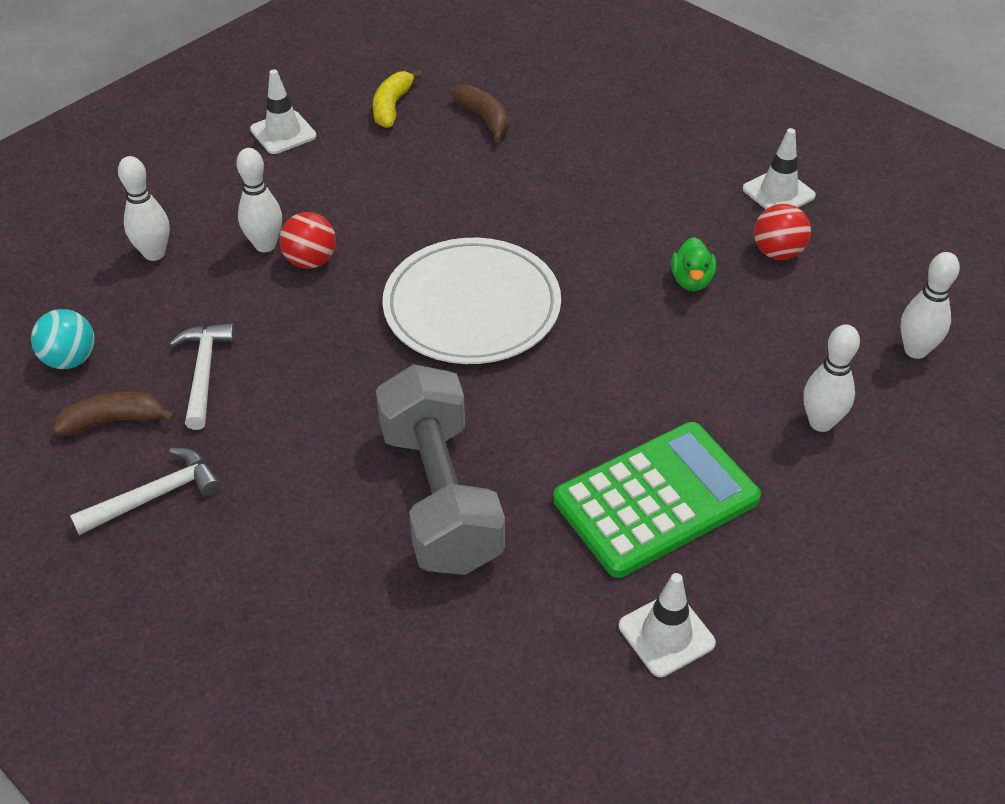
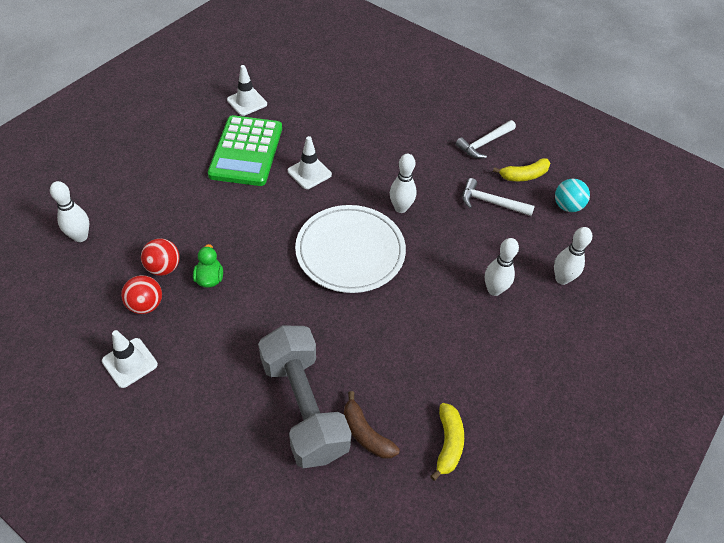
camera: 170 degrees right, 5 degrees up
brown banana [53,392,176,435] -> yellow banana [493,158,550,181]
white hammer [169,323,235,430] -> white hammer turned 120 degrees clockwise [462,178,535,216]
white traffic cone [250,69,317,154] -> white traffic cone moved to [288,136,332,189]
red ball [279,212,336,269] -> red ball moved to [141,239,180,276]
grey dumbbell [376,364,505,575] -> grey dumbbell moved to [258,326,352,468]
green calculator [553,422,761,578] -> green calculator turned 45 degrees counterclockwise [208,115,282,186]
white bowling pin [803,324,860,432] -> white bowling pin moved to [390,154,417,213]

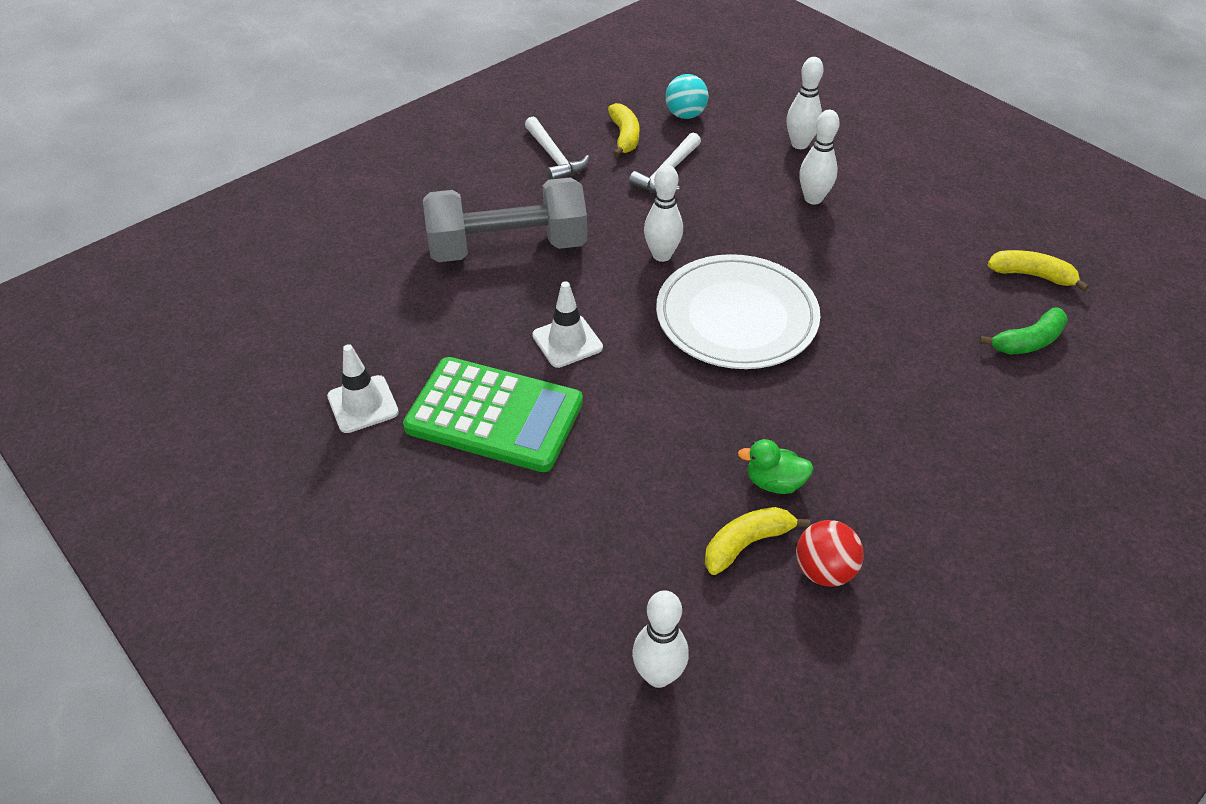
camera: 75 degrees left, 5 degrees down
white traffic cone [102,330,158,388] -> none
red ball [141,239,180,276] -> yellow banana [705,507,810,575]
grey dumbbell [258,326,352,468] -> grey dumbbell moved to [423,177,587,262]
brown banana [344,391,400,459] -> green banana [979,307,1068,355]

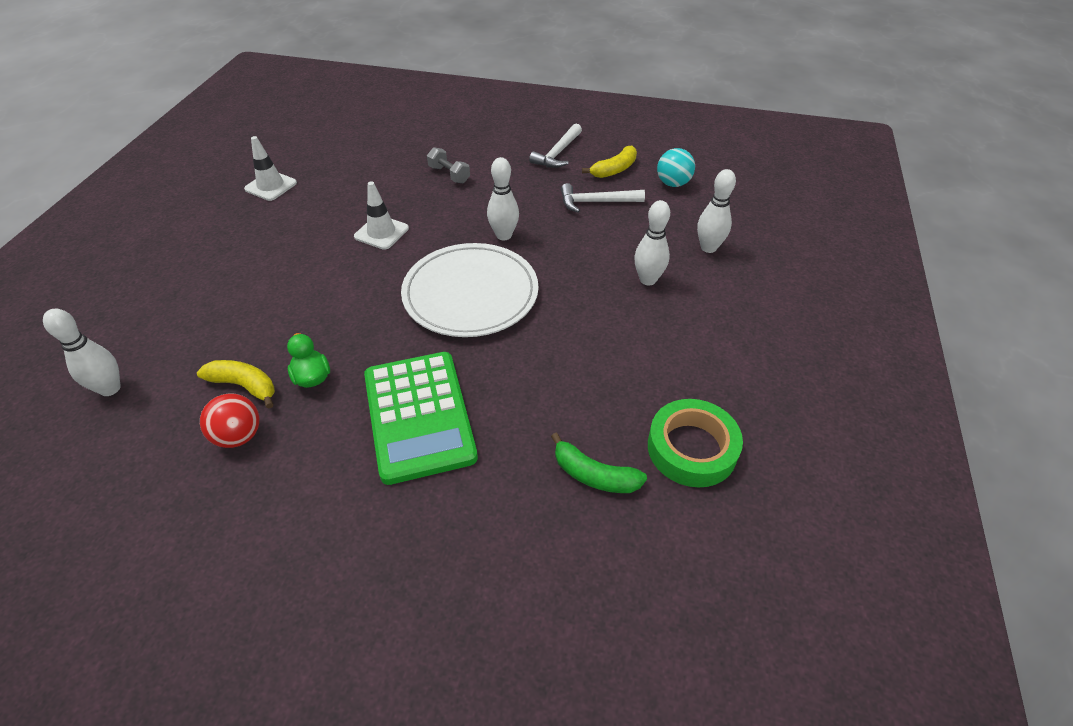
camera: 55 degrees right, 0 degrees up
green calculator [403,357,583,472] -> green calculator moved to [364,352,478,485]
grey dumbbell [423,177,587,262] -> grey dumbbell [427,147,470,183], size x0.41
yellow banana [987,250,1089,292] -> green tape [648,399,743,487]

